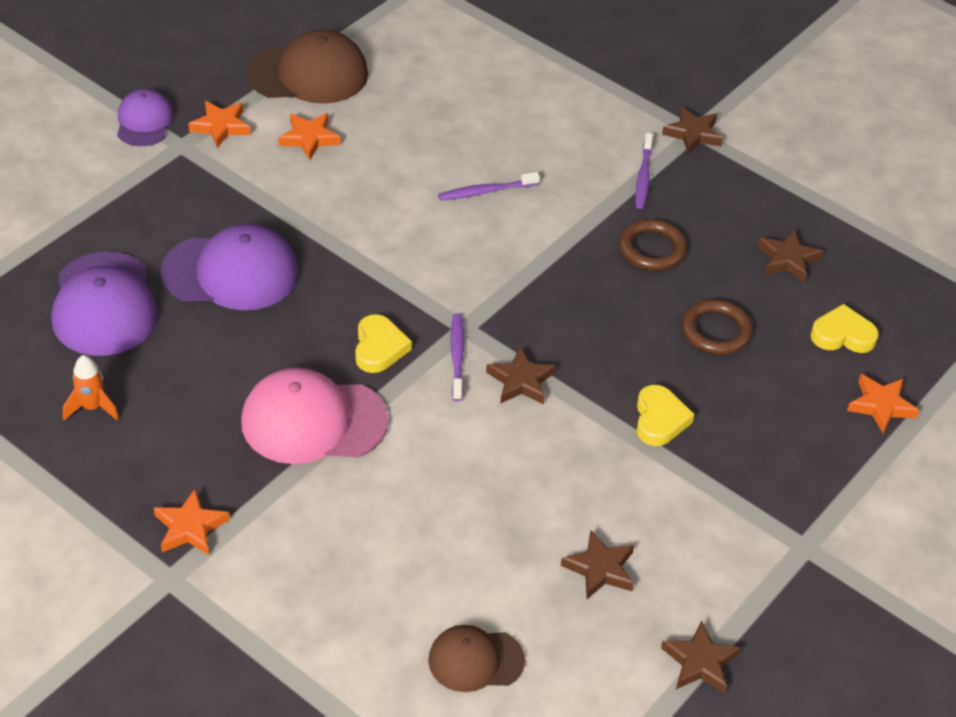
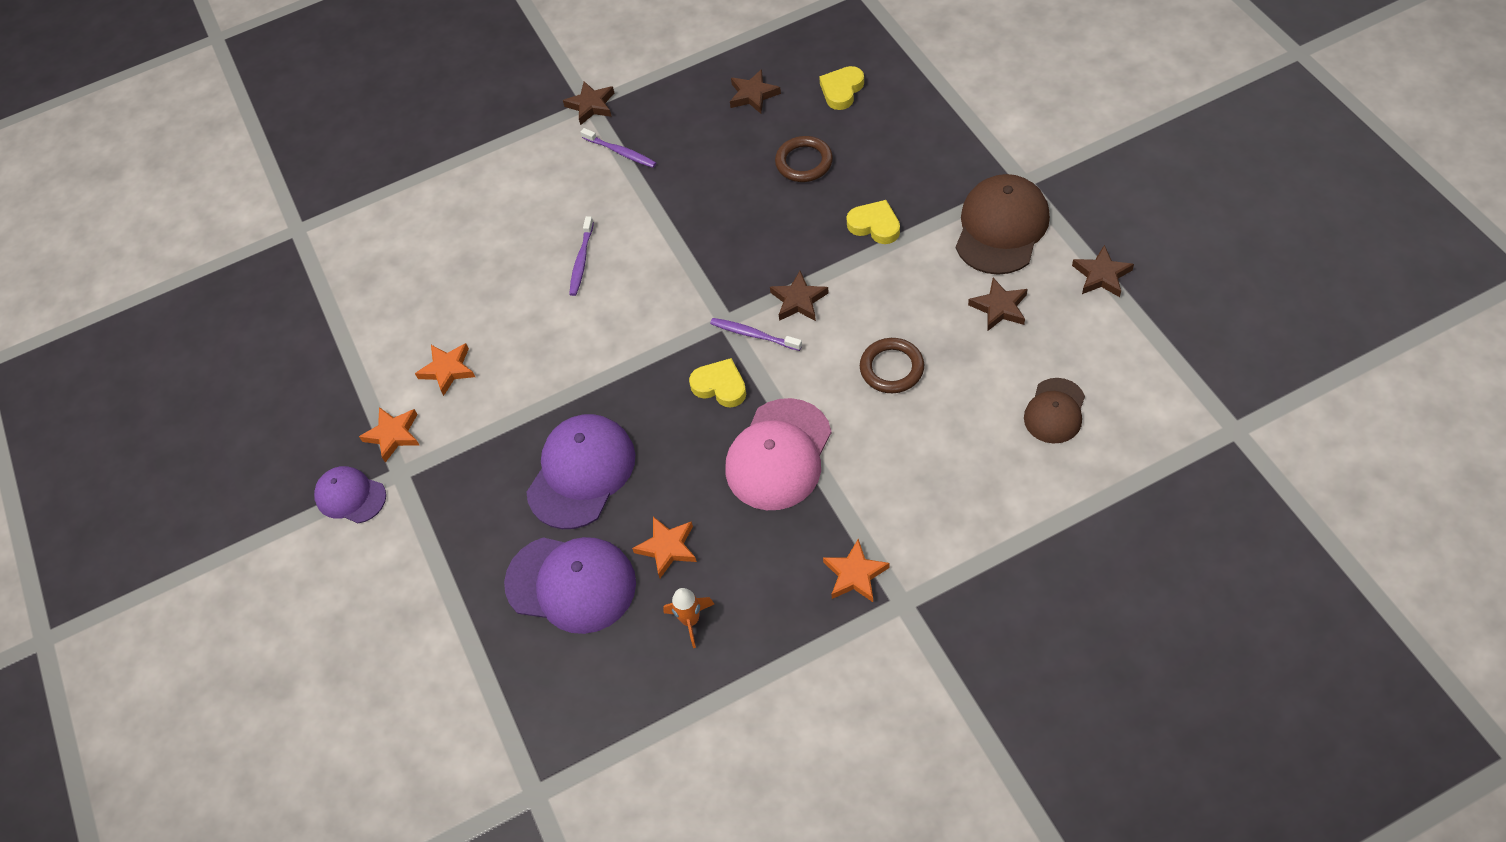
camera: 55 degrees left, 10 degrees up
brown cap [246,30,368,104] -> brown cap moved to [956,174,1050,275]
brown ring [619,219,687,271] -> brown ring moved to [860,338,924,393]
orange star [847,374,920,433] -> orange star moved to [632,517,697,578]

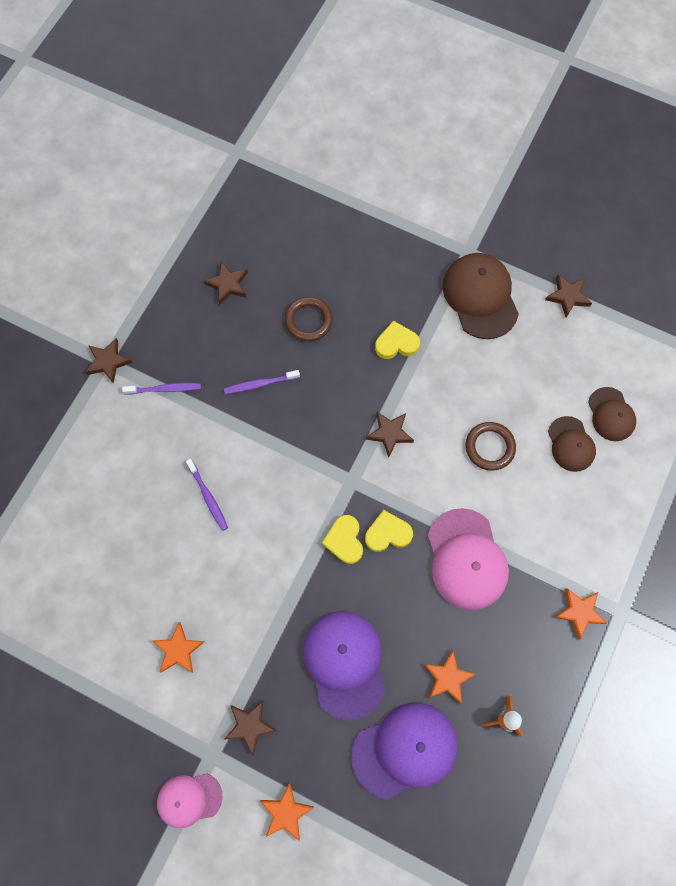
camera: 45 degrees left, 15 degrees up
purple cap [314,466,386,523] -> pink cap [157,773,222,828]
orange star [359,407,419,462] -> orange star moved to [260,783,314,841]
purple toothbrush [710,318,802,351] -> purple toothbrush moved to [224,370,300,394]
yellow heart [819,66,864,110] -> yellow heart moved to [322,515,363,564]
brown star [968,278,1028,331] -> brown star moved to [224,700,277,755]
none -> brown cap [548,416,596,472]

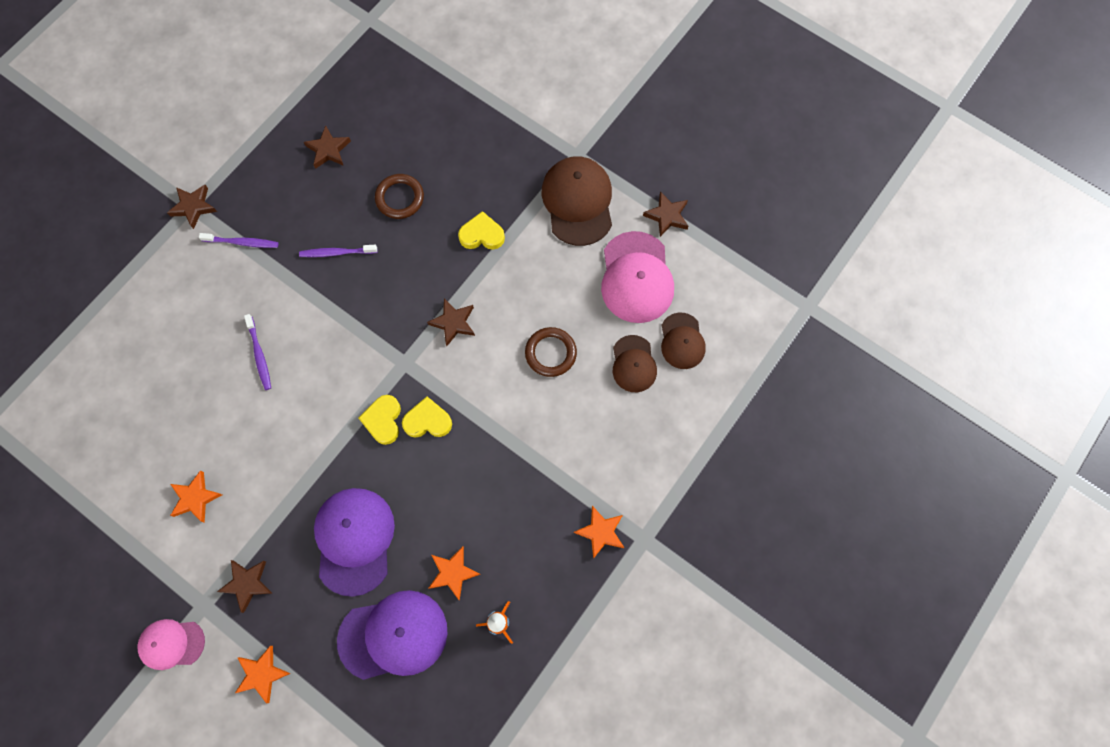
camera: 10 degrees right, 0 degrees up
pink cap [428,508,509,610] -> pink cap moved to [601,231,674,323]

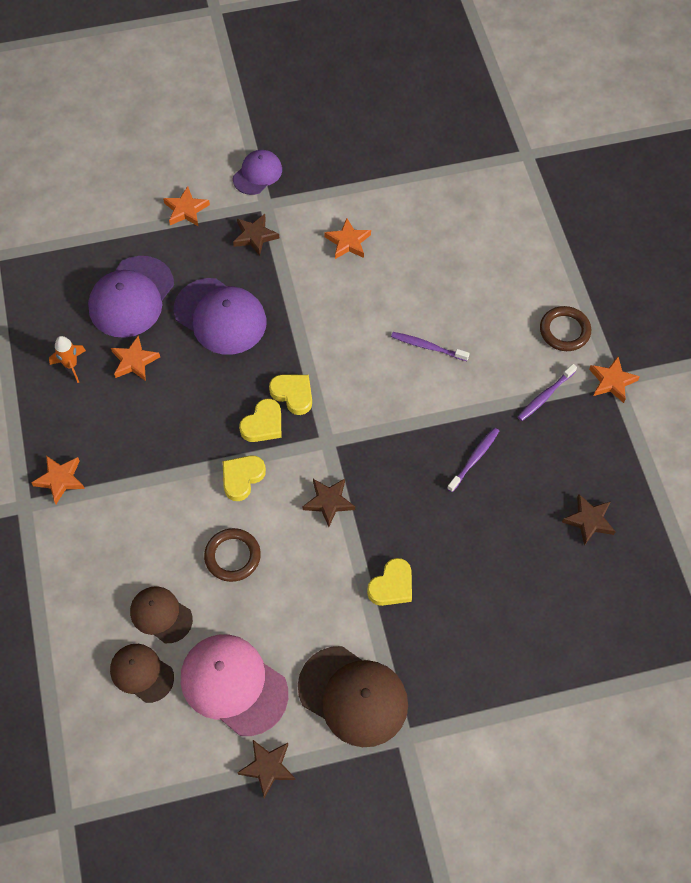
camera: 130 degrees right, 10 degrees down
pink cap [137,619,205,670] -> purple cap [233,150,282,195]
brown star [167,185,217,229] -> orange star [589,357,640,403]
brown ring [375,174,424,219] -> brown ring moved to [540,306,591,351]
none -> yellow heart [223,456,266,501]

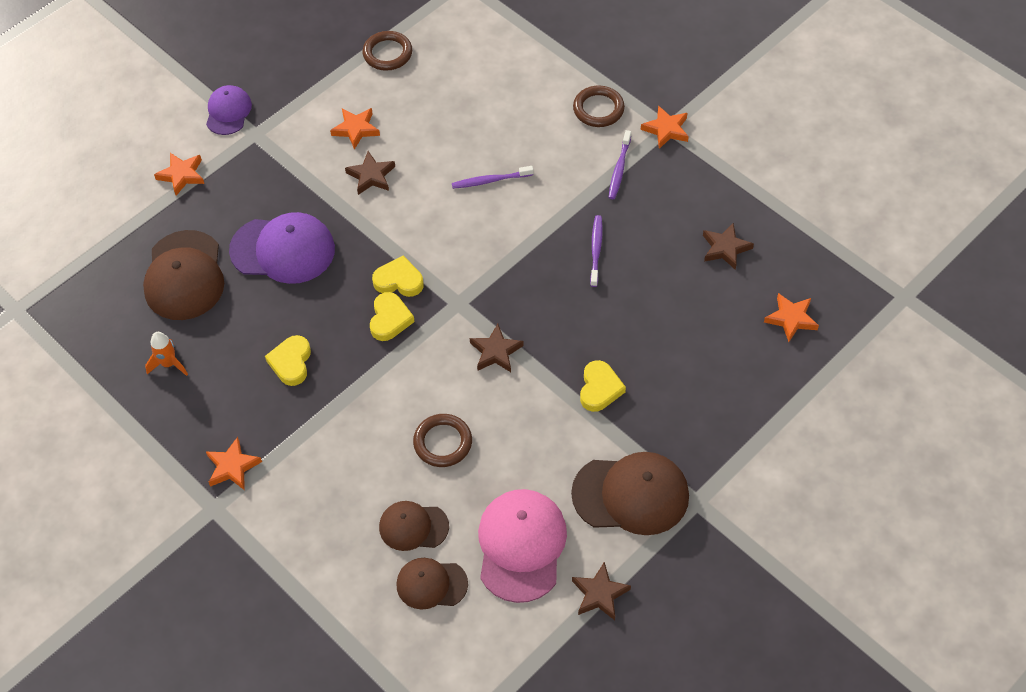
camera: 30 degrees left, 5 degrees down
purple cap [88,256,174,338] -> brown cap [143,230,224,320]
orange star [111,336,160,381] -> orange star moved to [764,293,819,342]
pink cap [180,634,288,736] -> pink cap turned 90 degrees clockwise [478,489,567,603]
yellow heart [223,456,266,501] -> yellow heart moved to [265,335,311,386]
brown star [233,214,279,256] -> brown star moved to [345,151,395,195]
none -> brown ring [362,31,412,71]

